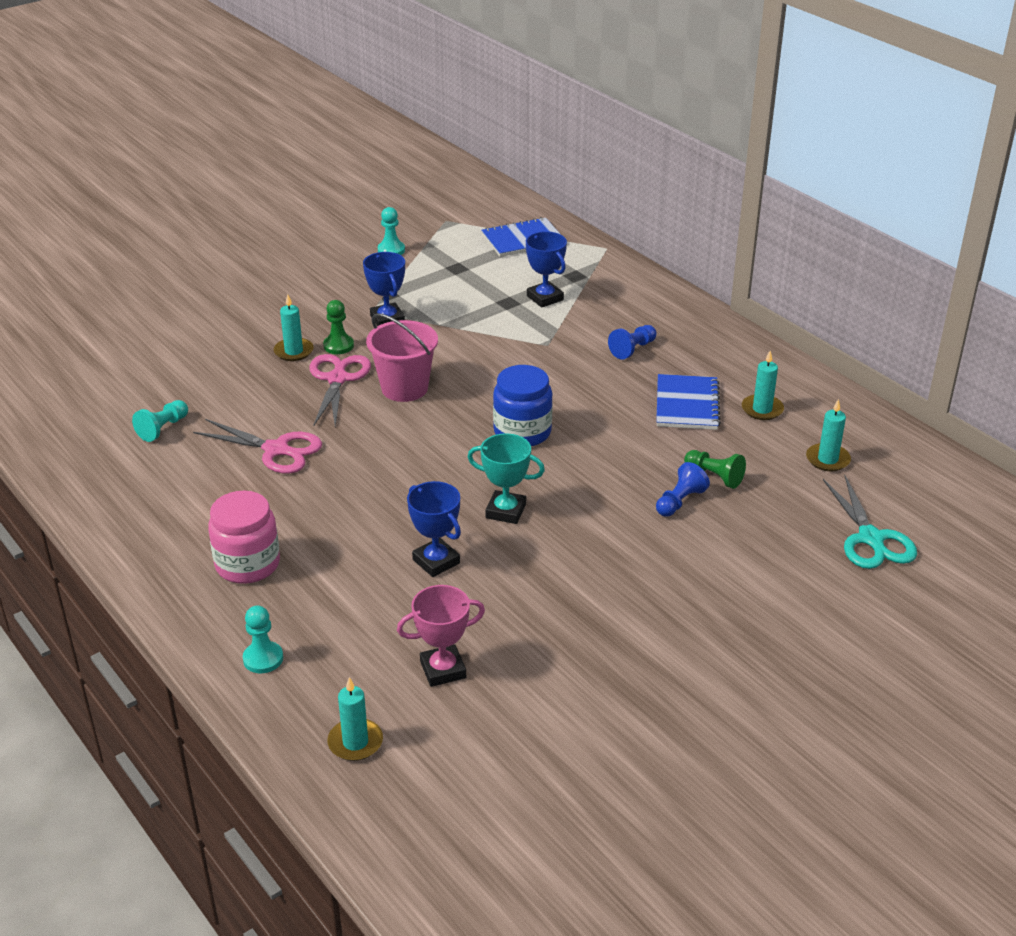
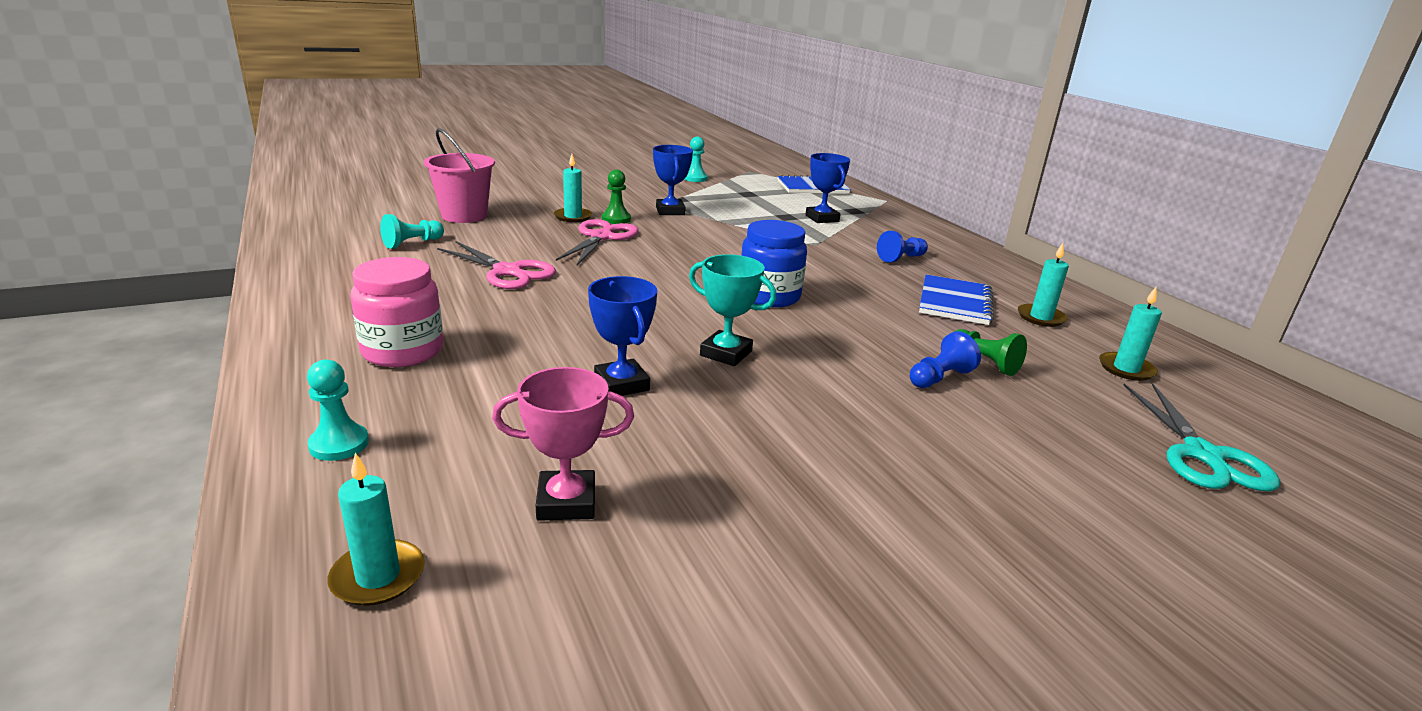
camera: 10 degrees right, 10 degrees down
pink bucket [366,313,438,402] -> pink bucket moved to [423,128,495,223]

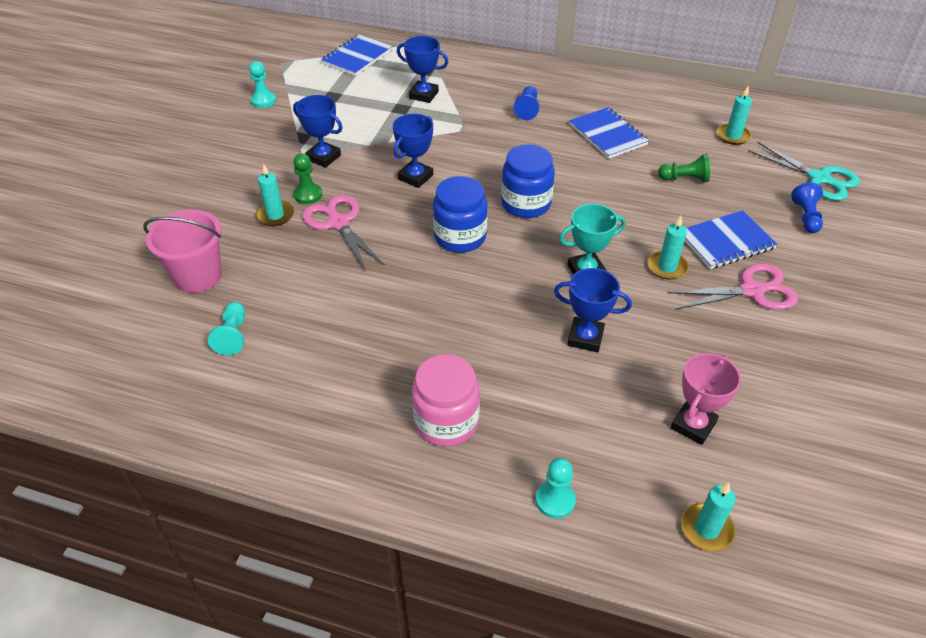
camera: 45 degrees left, 20 degrees up
pink scissors [437,241,556,289] -> pink scissors moved to [667,263,798,310]
blue pawn [910,331,981,388] -> blue pawn moved to [791,183,823,233]
turquoise candle [1018,243,1069,327] -> turquoise candle moved to [648,216,689,280]
none -> blue trophy [393,114,433,188]
none -> blue jar [433,176,488,253]
none -> blue notebook [685,210,778,269]

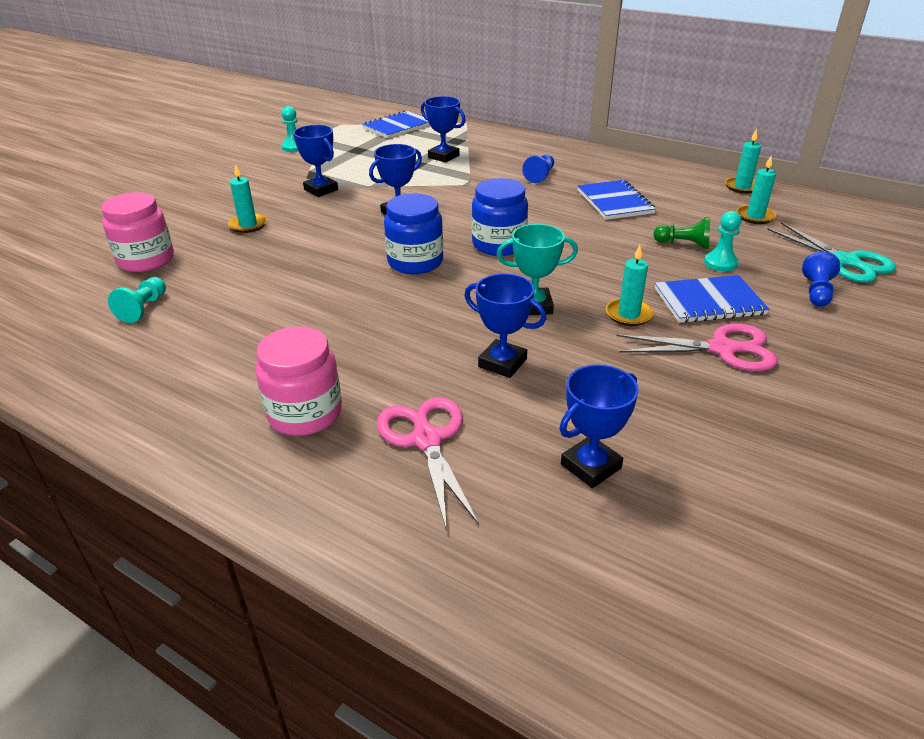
camera: 15 degrees right, 10 degrees down
pink bucket [143,210,222,293] -> pink jar [101,192,174,272]
green pawn [293,153,322,204] -> none
pink scissors [302,195,385,271] -> pink scissors moved to [377,397,479,531]
turquoise pawn [536,458,576,519] -> turquoise pawn moved to [704,211,741,271]
pink trophy [671,353,741,445] -> blue trophy [559,364,639,488]
turquoise candle [681,483,736,552] -> turquoise candle moved to [725,129,761,194]

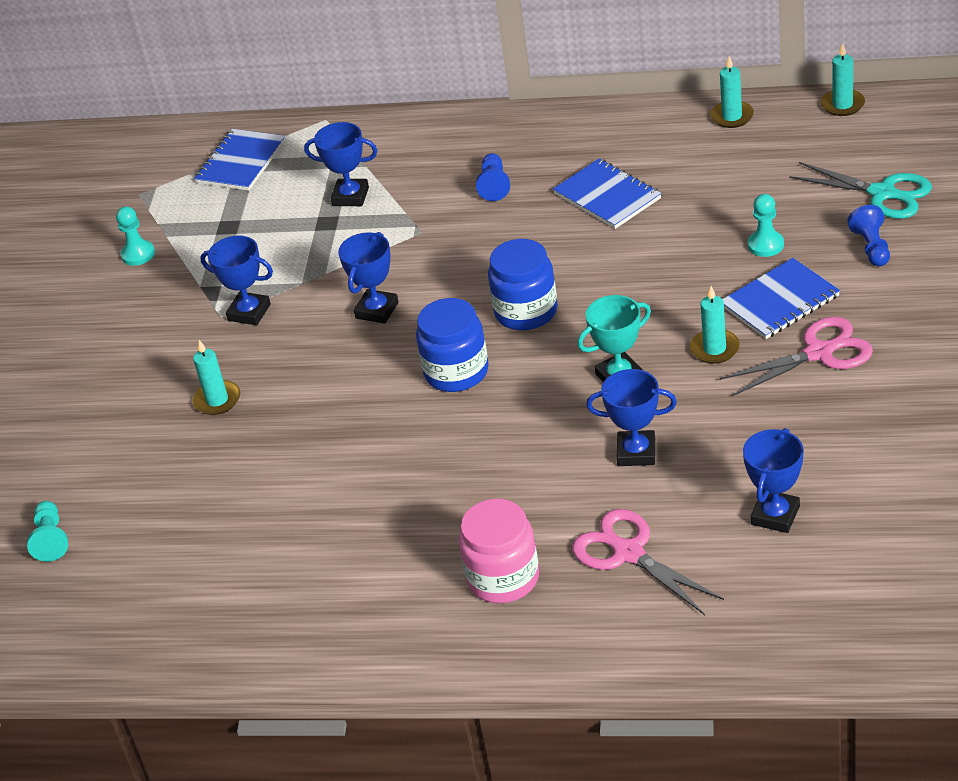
camera: 20 degrees left, 5 degrees up
pink jar [101,192,174,272] -> none
turquoise pawn [108,277,166,323] -> turquoise pawn moved to [27,501,68,562]
green pawn [654,217,710,249] -> none
turquoise candle [736,155,776,224] -> turquoise candle moved to [821,43,865,116]

